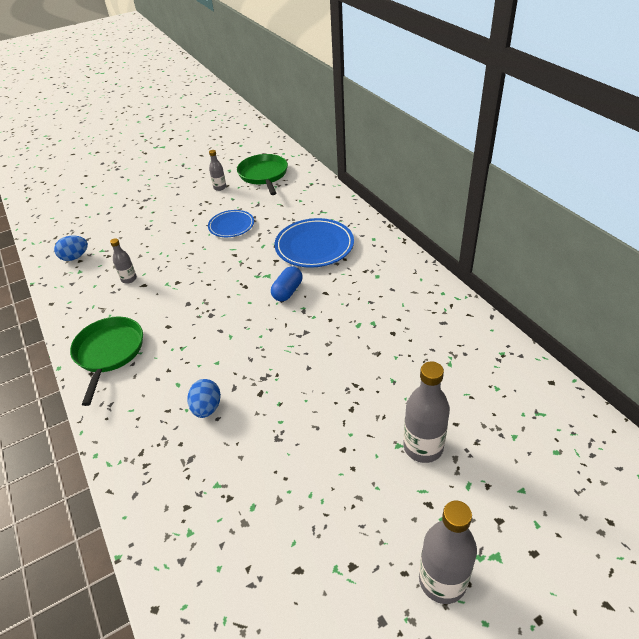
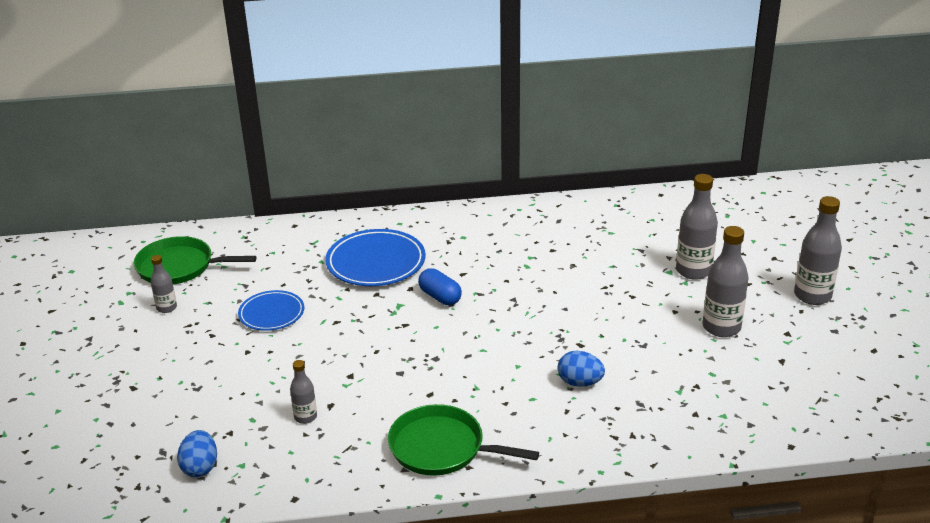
camera: 70 degrees left, 10 degrees down
none -> grey bottle [703,226,748,337]

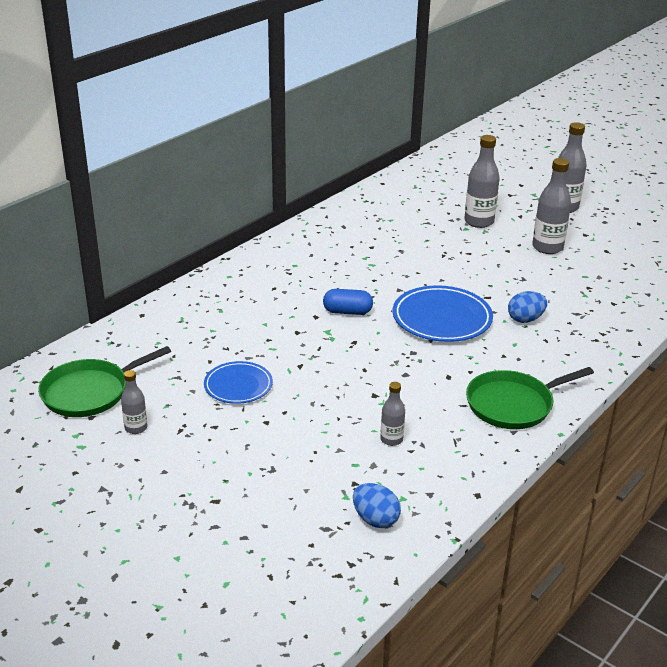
camera: 45 degrees left, 0 degrees up
blue plate [325,229,426,286] -> blue plate moved to [393,285,493,342]

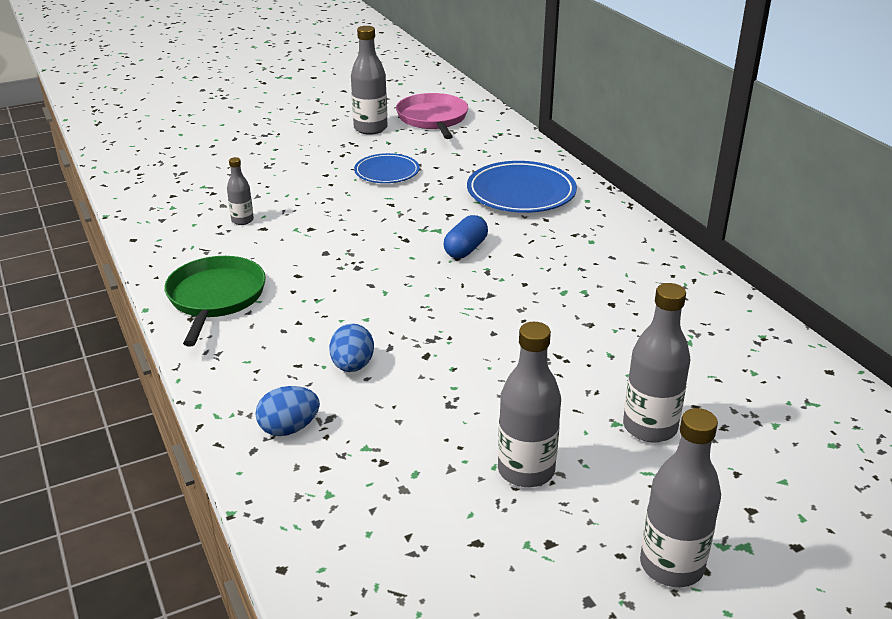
camera: 115 degrees right, 0 degrees up
green pan [38,346,171,417] -> pink pan [396,93,468,139]
grey bottle [121,370,147,434] -> grey bottle [351,26,388,135], size x1.81
blue egg [353,483,401,528] -> blue egg moved to [255,386,320,436]
blue plate [393,285,493,342] -> blue plate moved to [467,161,577,213]

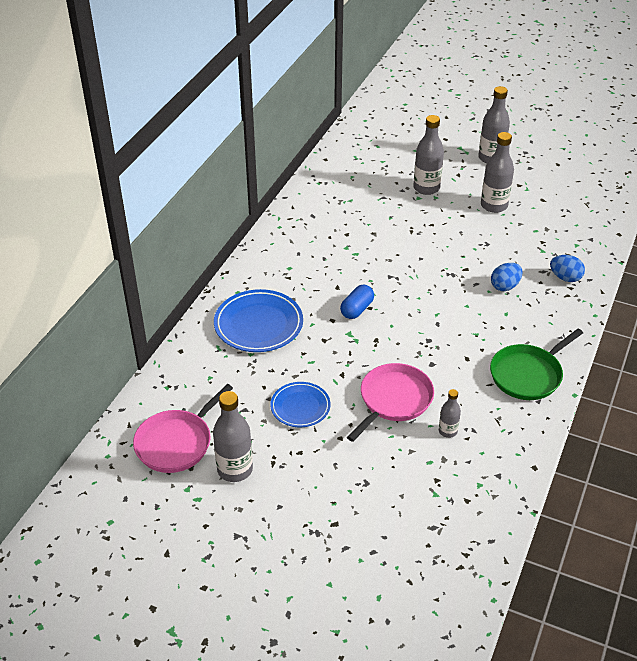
camera: 130 degrees left, 10 degrees up
blue capsule [444,215,488,259] -> blue capsule turned 45 degrees counterclockwise [340,285,374,319]
none -> pink pan [347,363,434,442]

